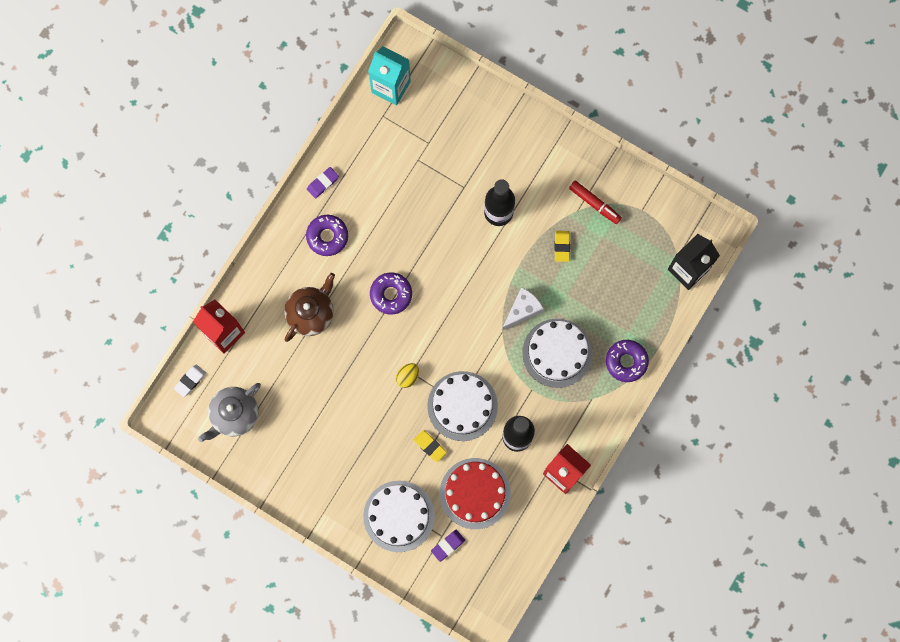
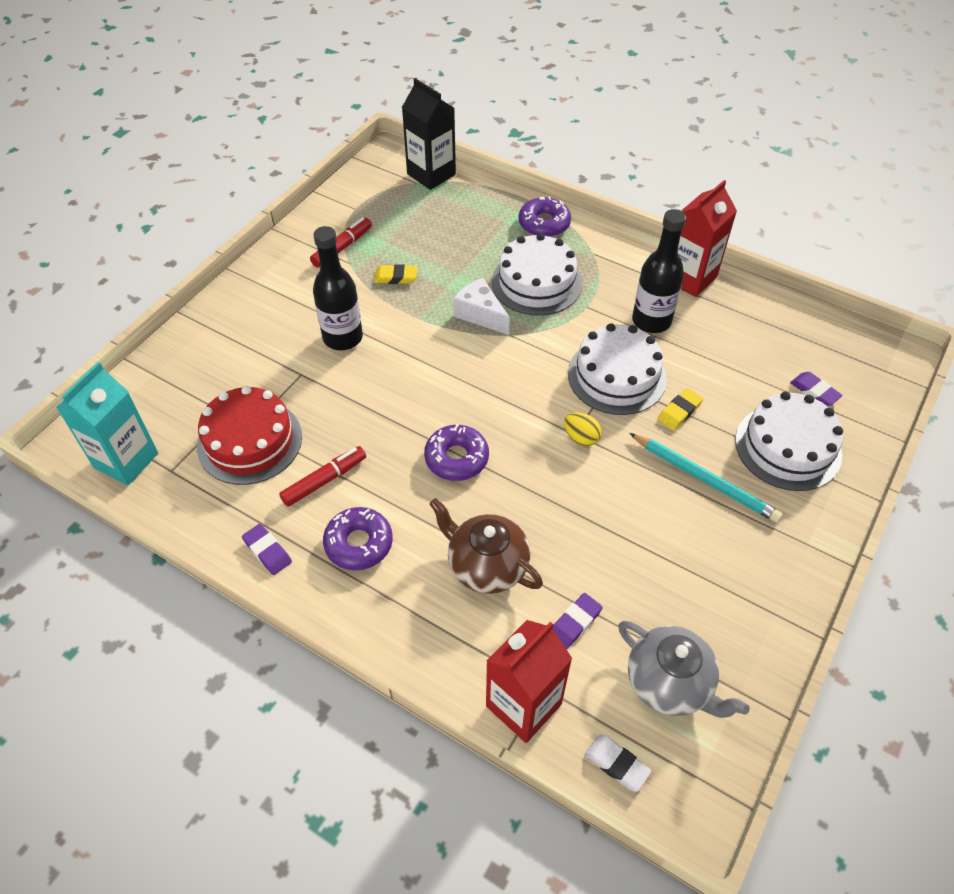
camera: 90 degrees left, 25 degrees down
red cake [440,458,511,529] -> red cake moved to [197,386,302,485]
none -> red marker [279,446,366,507]
none -> purple eraser [553,593,603,649]
none -> turquoise pencil [629,433,783,523]

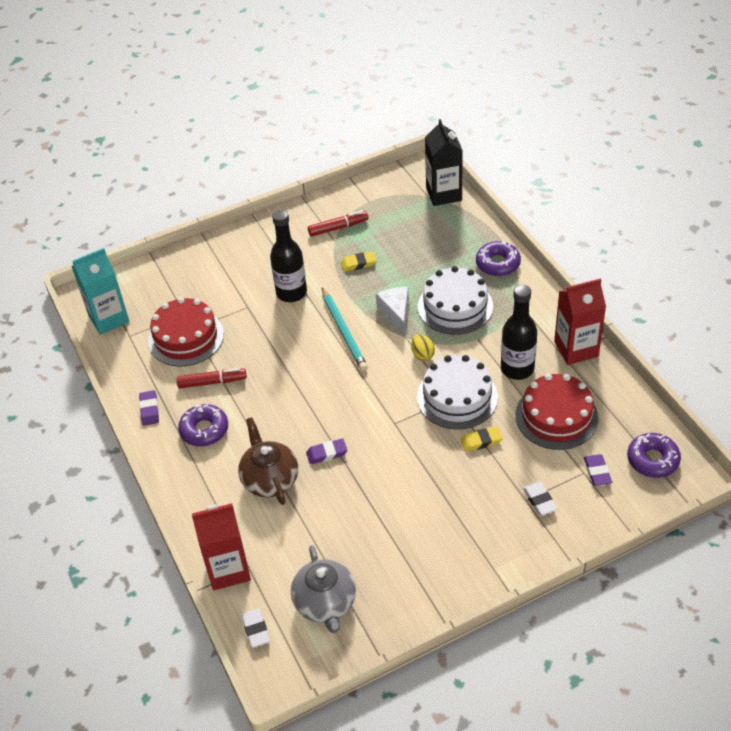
camera: 35 degrees right, 5 degrees down
yellow eraser [374,264,417,284] -> yellow eraser turned 45 degrees counterclockwise [341,252,377,272]
purple donut [424,424,489,481] -> purple donut moved to [627,433,681,478]
purple eraser [553,593,603,649] -> purple eraser moved to [306,438,347,465]
yellow egg [564,412,602,446] -> yellow egg moved to [411,334,435,361]
turquoise pencil [629,433,783,523] -> turquoise pencil moved to [322,288,368,371]
white cake [735,392,843,491] -> white eraser [523,482,557,515]
none -> red cake [515,374,599,450]

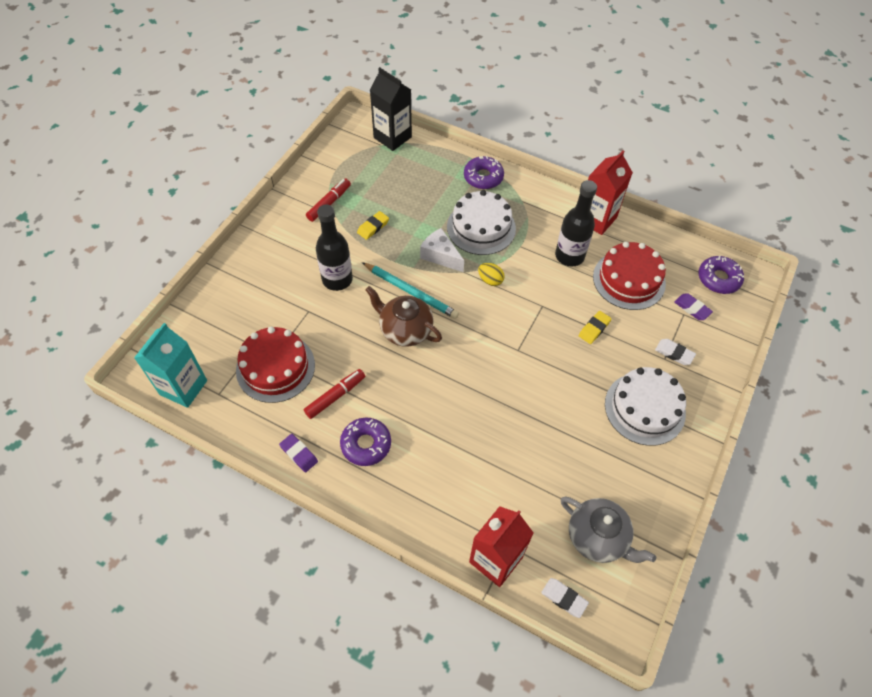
camera: 40 degrees left, 10 degrees up
brown teapot [238,417,298,505] -> brown teapot moved to [365,286,442,347]
purple eraser [306,438,347,465] -> none
white cake [417,355,498,429] -> white cake moved to [605,367,686,446]

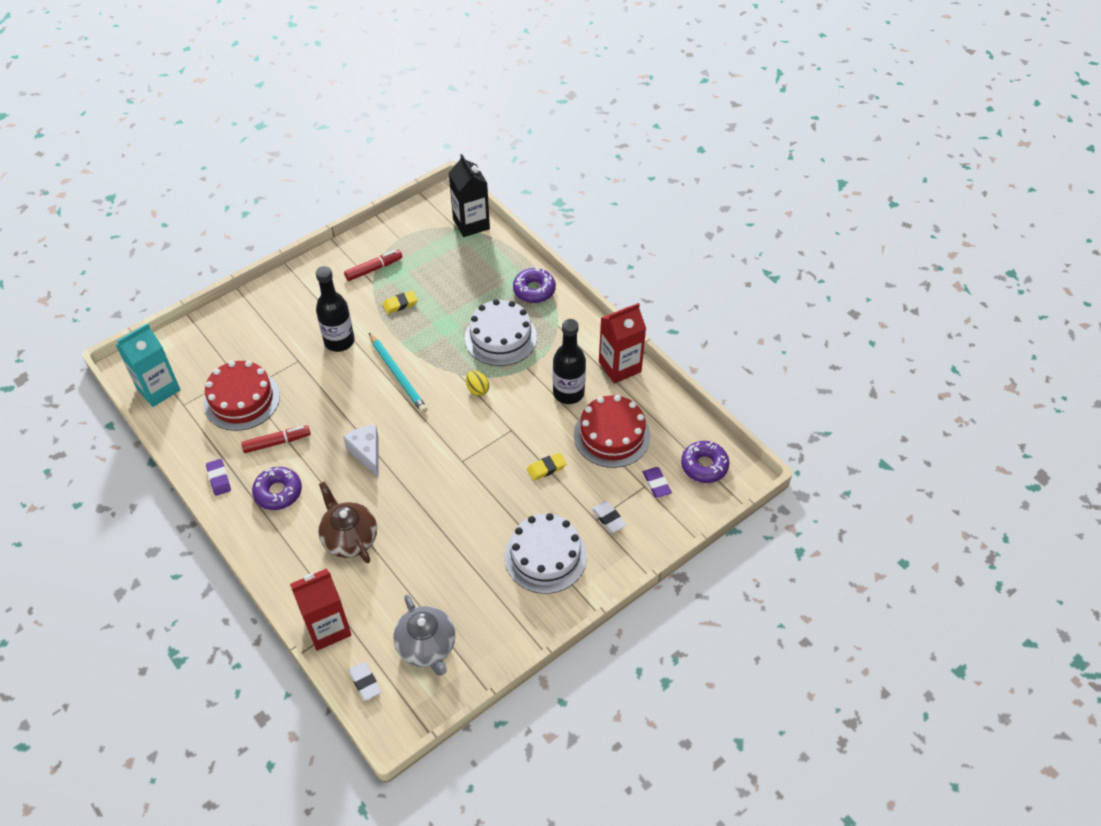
camera: 25 degrees right, 5 degrees down
brown teapot [365,286,442,347] -> brown teapot moved to [318,481,377,563]
white cheese [420,228,464,272] -> white cheese moved to [343,425,378,477]

